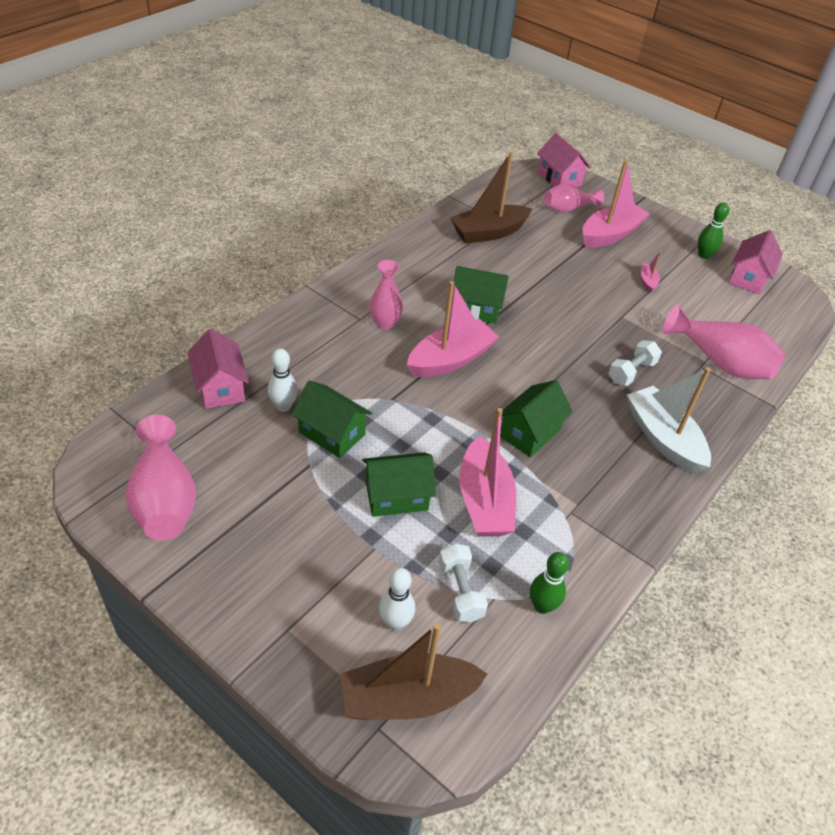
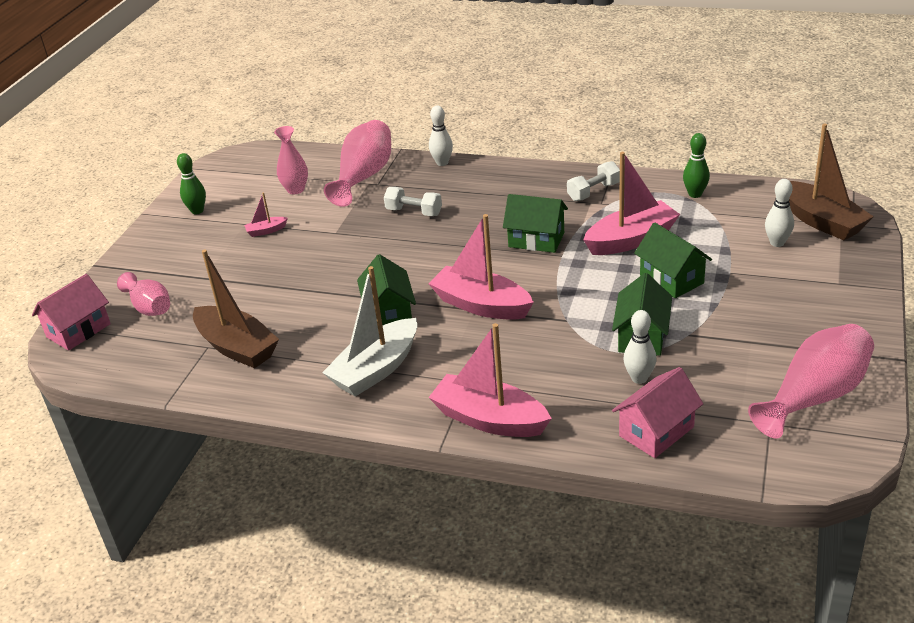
camera: 105 degrees left, 10 degrees down
pink vase [369,260,403,330] -> pink vase moved to [274,126,308,195]
white dumbbell [439,543,488,623] -> white dumbbell moved to [567,161,620,201]
pink boat [583,160,650,248] -> pink boat moved to [428,323,552,437]
white boat [627,367,711,474] -> white boat moved to [322,266,417,397]
pink house [729,230,783,294] -> none
none -> white bowling pin [429,106,453,166]

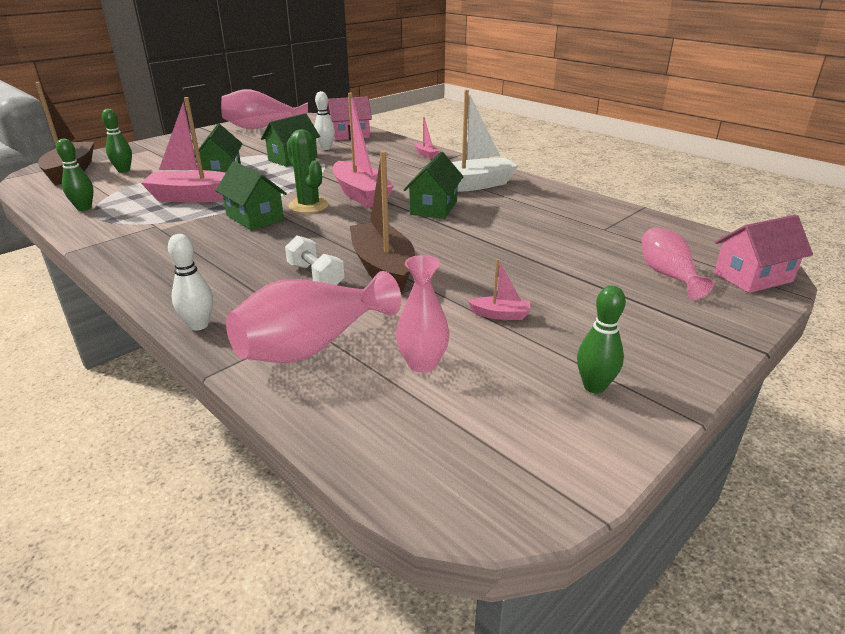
camera: 155 degrees left, 5 degrees down
brown boat [193,249,279,368] -> brown boat moved to [350,151,415,292]
pink boat [428,323,552,437] -> pink boat [415,117,440,159], size x0.44
white dumbbell [567,161,620,201] -> none
white bowling pin [765,179,794,247] -> green bowling pin [102,109,132,173]
none -> green cactus [287,129,329,213]

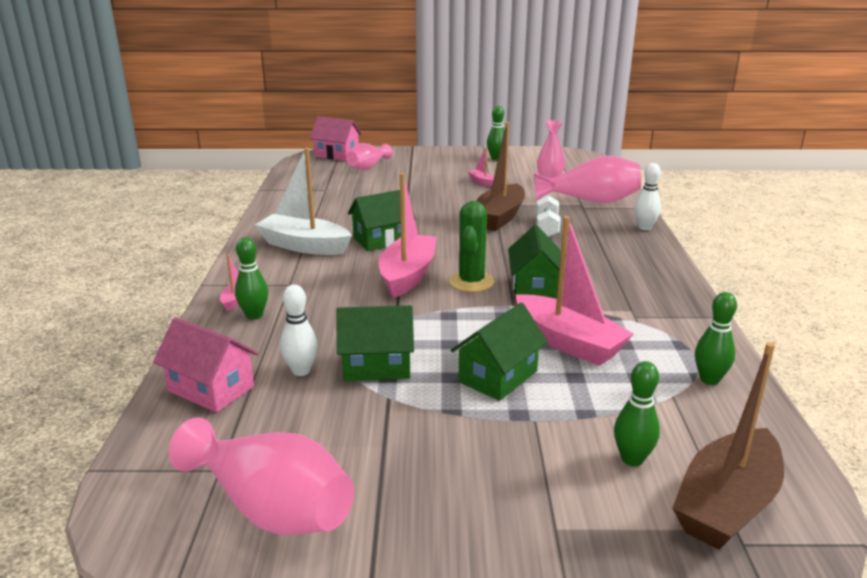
camera: 135 degrees left, 5 degrees down
none -> green bowling pin [235,237,268,320]

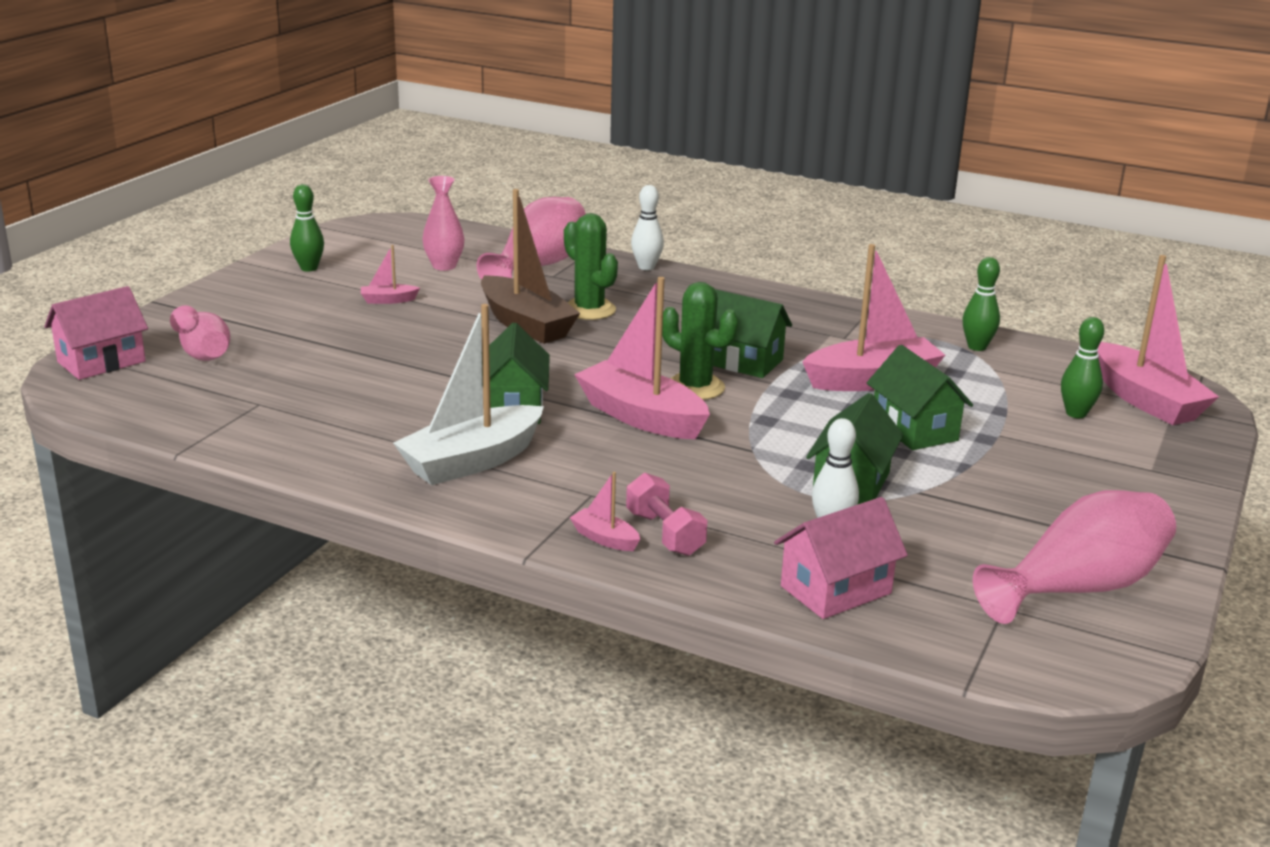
camera: 65 degrees left, 0 degrees up
green bowling pin [235,237,268,320] -> pink dumbbell [626,473,708,556]
white dumbbell [536,195,561,237] -> green cactus [564,213,618,320]
brown boat [672,342,784,550] -> pink boat [1097,255,1219,425]

